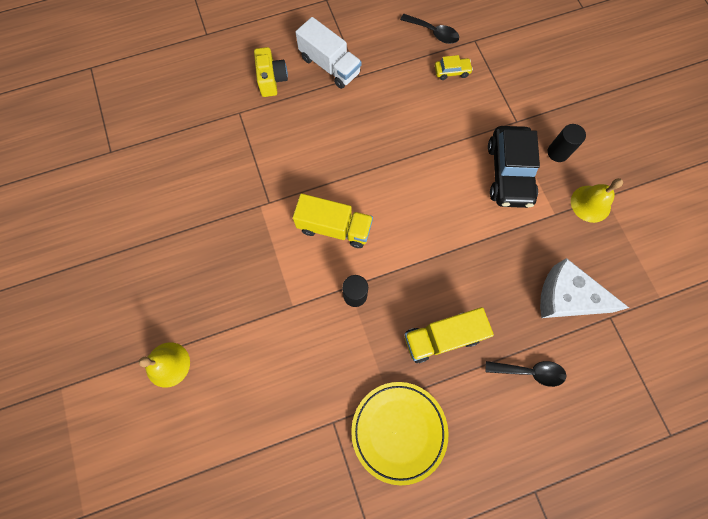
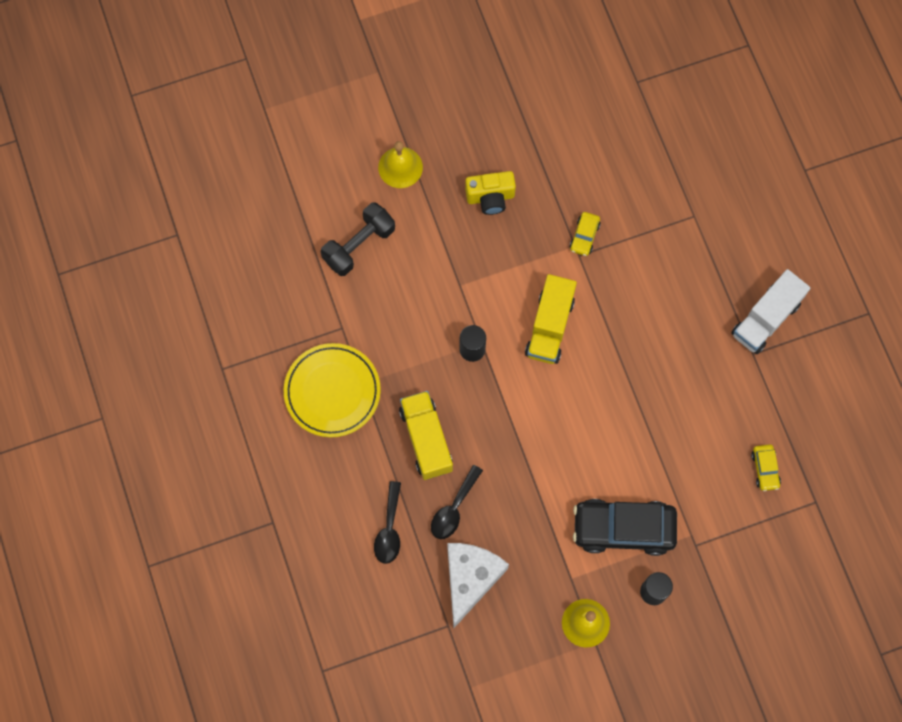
camera: 90 degrees right, 0 degrees up
yellow camera [254,47,288,97] -> yellow camera moved to [465,171,516,215]
black spoon [400,14,459,44] -> black spoon moved to [431,465,483,539]
none -> black dumbbell [321,203,395,276]
none -> yellow car [569,212,601,256]

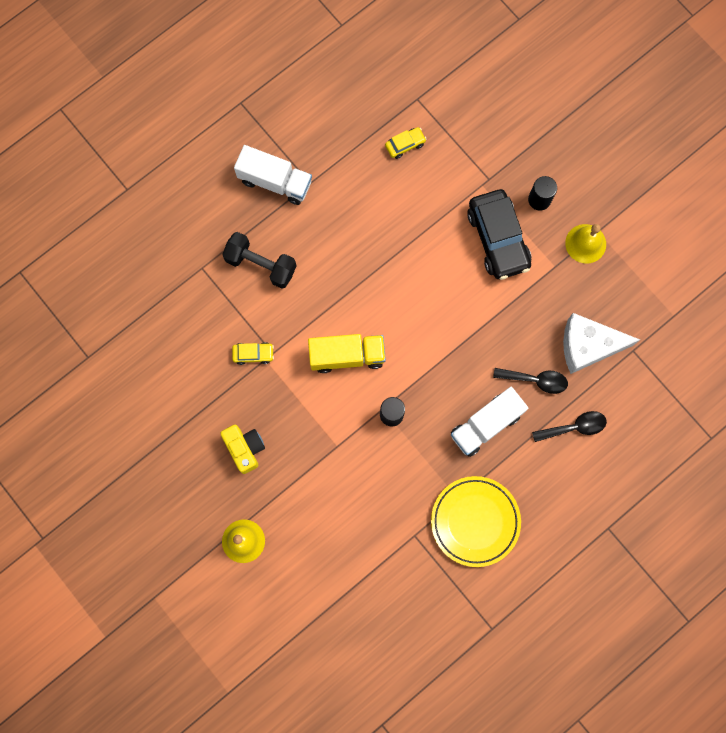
camera: 110 degrees left, 5 degrees up
black dumbbell [321,203,395,276] -> black dumbbell moved to [222,232,296,289]
yellow truck [399,391,453,480] -> white truck [451,387,528,457]

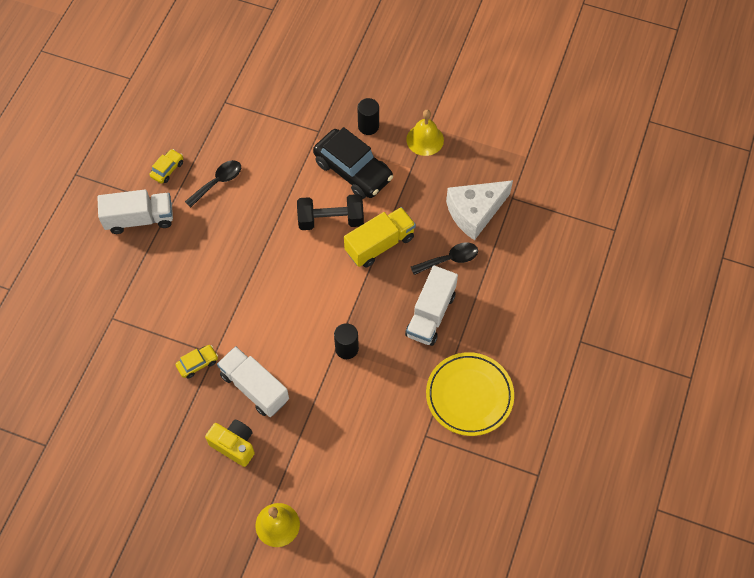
camera: 30 degrees left, 15 degrees down
black dumbbell [222,232,296,289] -> black dumbbell moved to [297,194,364,230]
yellow truck [308,334,386,373] -> yellow truck moved to [344,207,416,267]
yellow car [385,127,426,159] -> yellow car moved to [149,149,183,183]
black spoon [532,411,607,442] -> black spoon moved to [185,160,241,207]
none -> white truck [217,346,289,417]

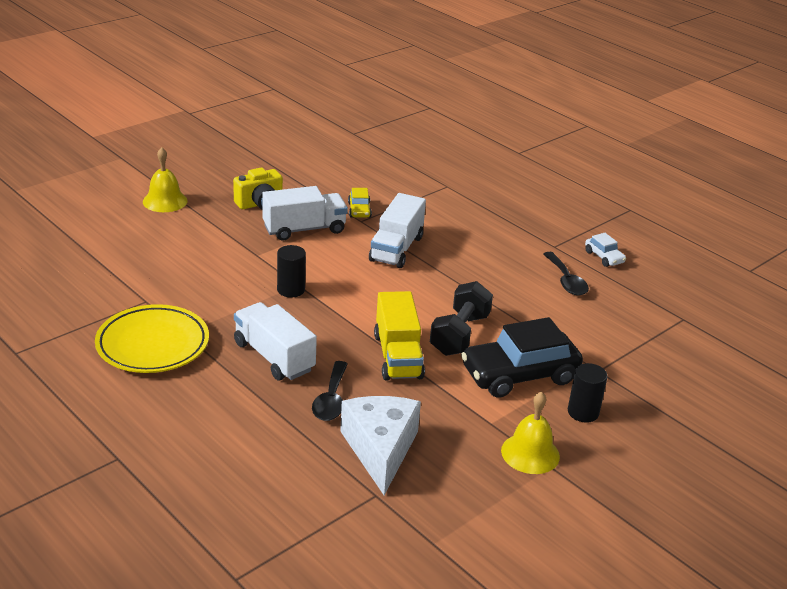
camera: 115 degrees right, 30 degrees down
white truck [97,190,173,234] -> white truck moved to [369,193,426,268]
yellow car [149,149,183,183] -> white car [585,233,626,267]

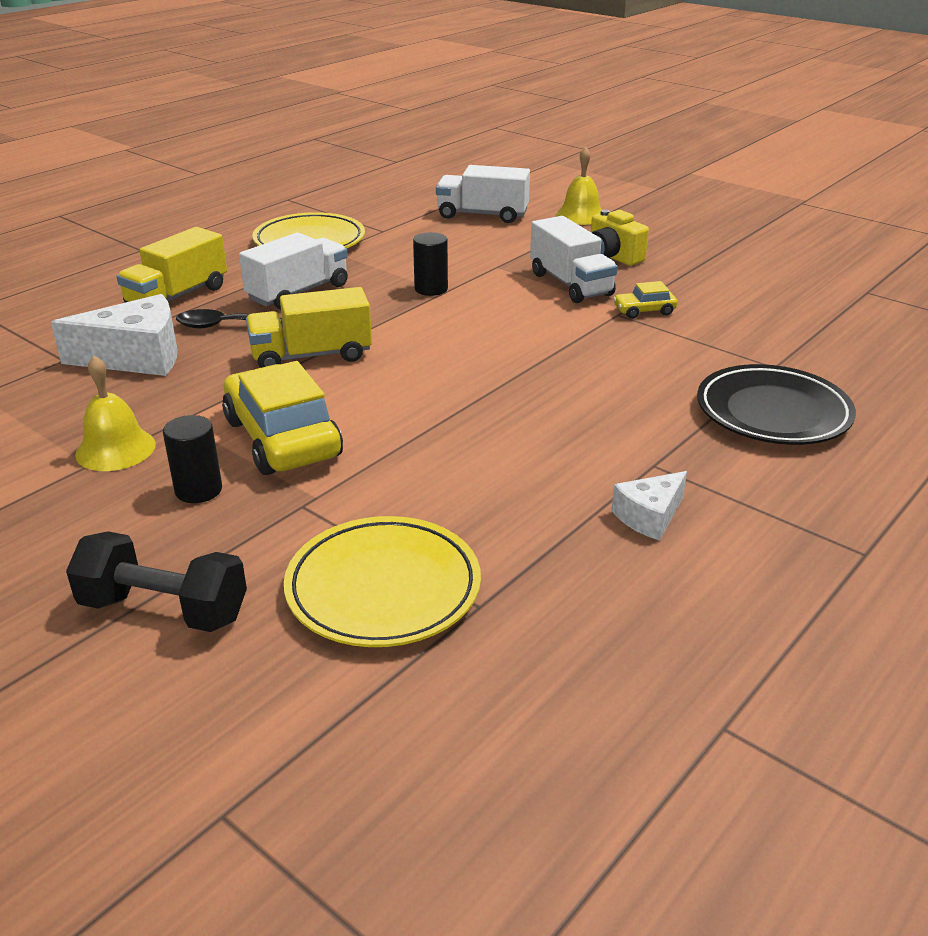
camera: 85 degrees right, 0 degrees up
white truck [369,193,426,268] -> white truck moved to [436,165,530,223]
black dumbbell [430,281,493,356] -> black dumbbell moved to [66,531,247,632]
black car [461,317,583,398] -> yellow car [222,361,343,475]
black spoon [543,252,589,295] -> none
white car [585,233,626,267] -> white cheese [611,471,687,541]
none -> yellow truck [117,227,227,303]
none -> yellow plate [284,516,481,647]
none -> black plate [697,364,856,445]

